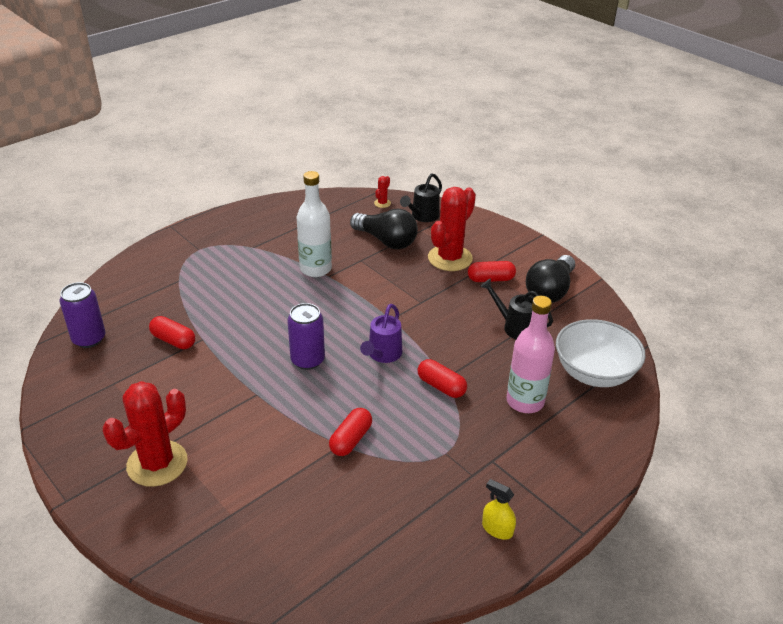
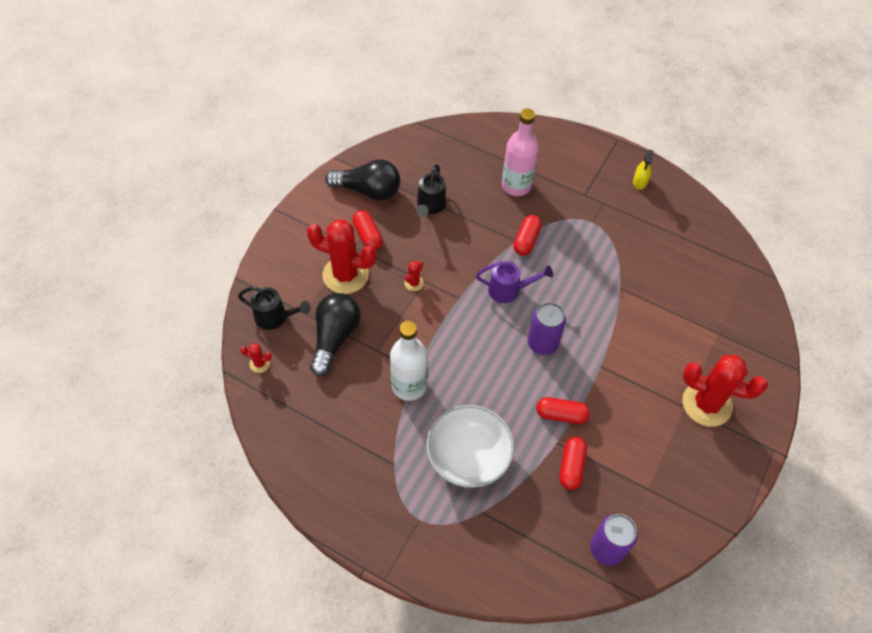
camera: 110 degrees left, 20 degrees up
red capsule [329,408,372,456] -> red capsule moved to [536,397,590,424]
white bowl [556,319,646,387] -> white bowl moved to [426,405,514,488]
none -> red cactus [405,261,424,291]

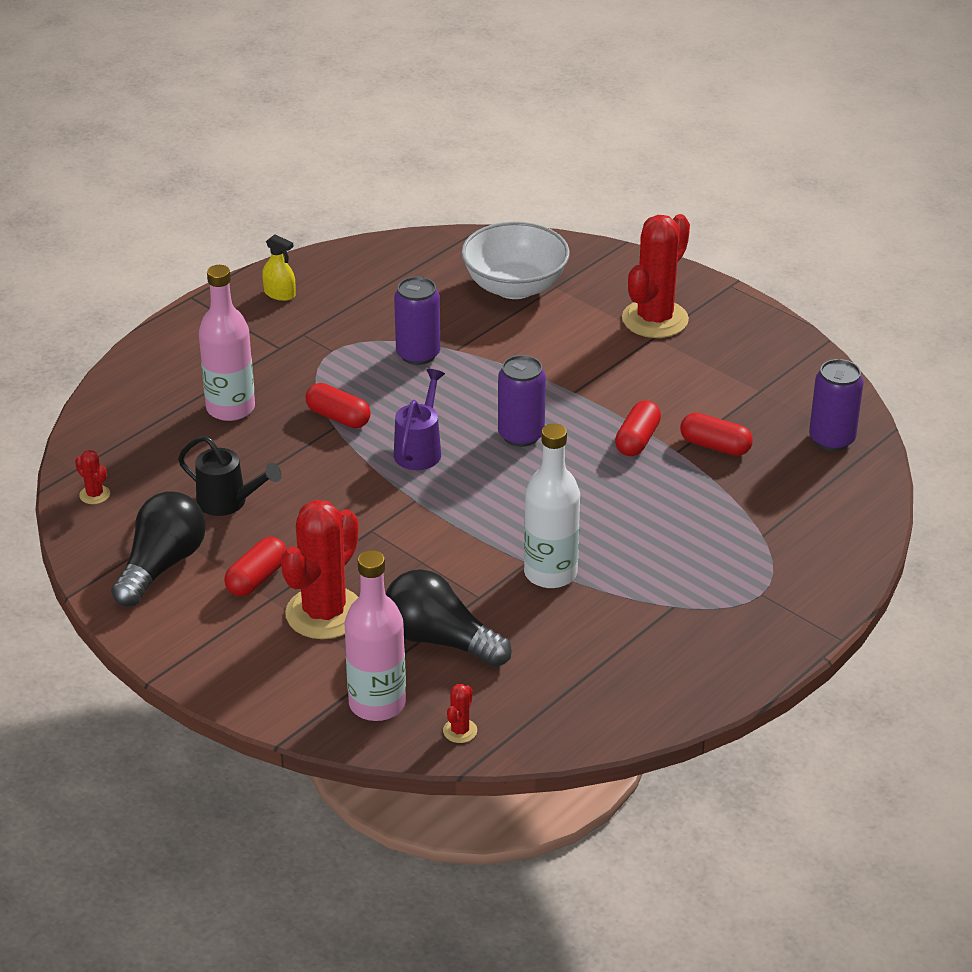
camera: 75 degrees left, 20 degrees down
black watering can [238,287,311,330] -> pink bottle [344,550,406,721]
red capsule [352,210,383,250] -> red capsule turned 45 degrees counterclockwise [224,537,287,596]
red cactus [405,261,424,291] -> red cactus moved to [75,450,110,504]
white bowl [426,405,514,488] -> white bowl moved to [461,222,570,299]
none -> purple can [394,277,440,365]

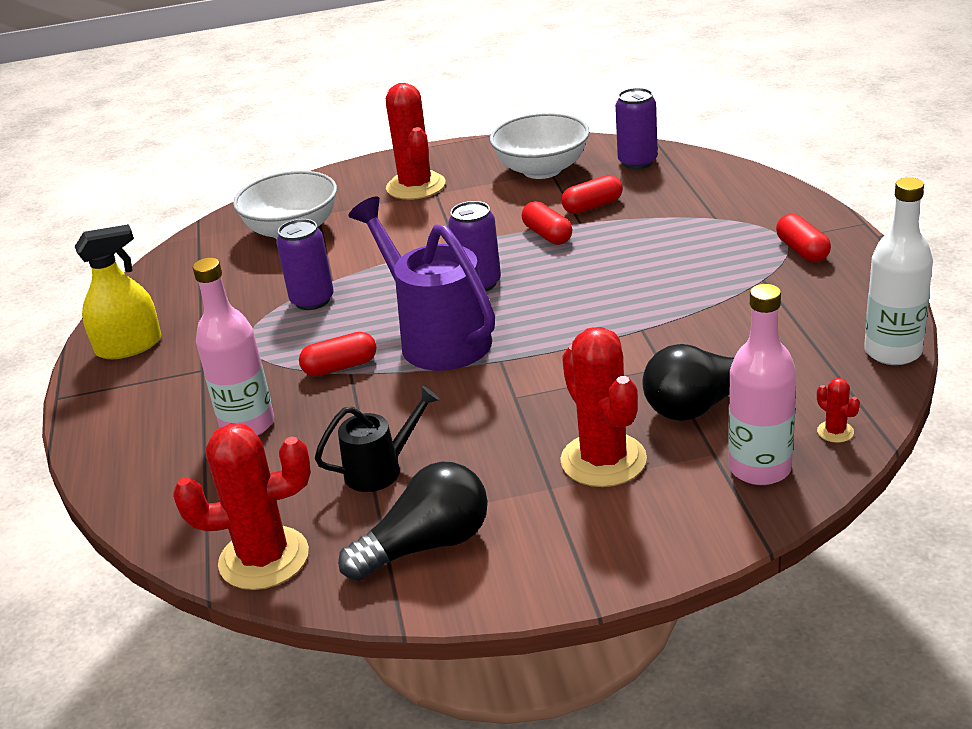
camera: 50 degrees left, 5 degrees down
red cactus [75,450,110,504] -> red cactus [173,424,311,590], size x2.41
black light bulb [111,491,206,607] -> black light bulb turned 90 degrees clockwise [338,462,488,581]
red capsule [224,537,287,596] -> red capsule moved to [776,214,831,262]
yellow spray bottle [262,235,296,301] -> yellow spray bottle [75,224,161,359], size x1.78
purple watering can [394,369,445,470] -> purple watering can [348,196,495,371], size x1.85
white bottle [524,424,580,588] -> white bottle moved to [864,177,933,365]
none -> white bowl [490,113,589,179]

